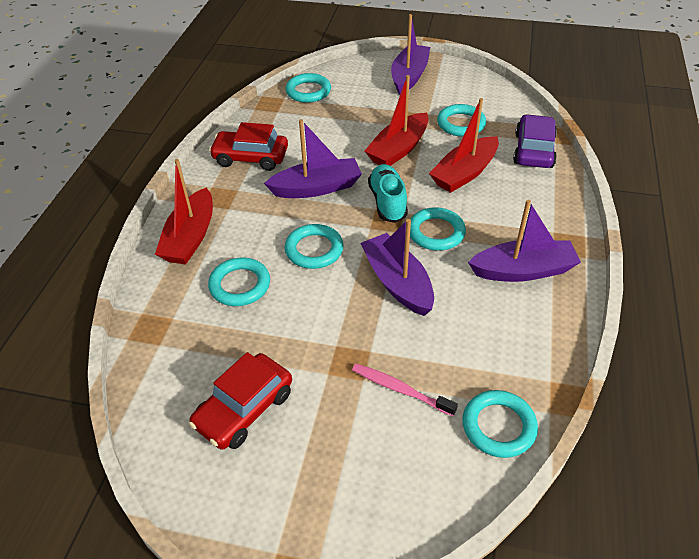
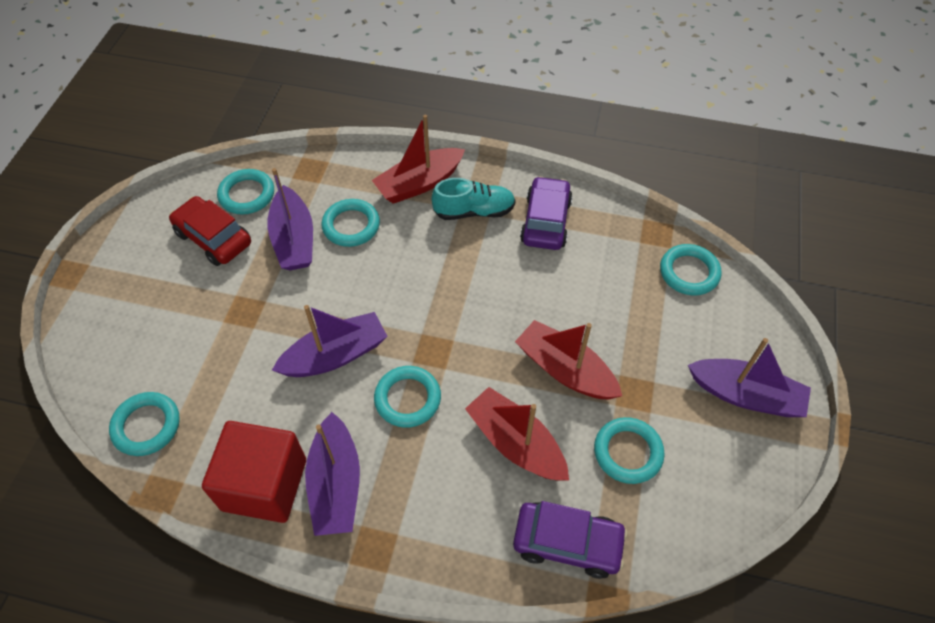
camera: 90 degrees right, 10 degrees up
red boat [155,159,213,265] -> red boat turned 45 degrees counterclockwise [372,115,465,204]
red car [209,122,288,171] -> purple car [520,176,573,250]
purple boat [264,119,362,198] -> purple boat moved to [267,168,313,270]
turquoise ring [285,224,344,269] -> turquoise ring moved to [217,169,274,215]
pink toothbrush [352,364,458,416] -> none
turquoise shoe [368,164,408,223] -> turquoise shoe moved to [432,178,516,220]
none -> red cube [202,421,306,523]

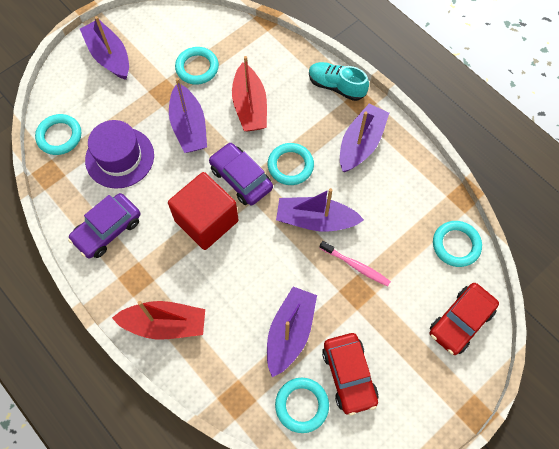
camera: 145 degrees left, 10 degrees up
red cube [202,421,306,523] -> red cube moved to [168,172,239,250]
turquoise ring [321,199,380,247] -> none
turquoise shoe [432,178,516,220] -> turquoise shoe moved to [309,62,369,101]
purple car [513,501,628,579] -> purple car moved to [209,143,273,205]
red boat [515,320,622,400] -> purple boat [169,78,207,153]
none -> purple hat [85,120,154,189]
none -> pink toothbrush [320,241,391,287]
none -> red car [430,283,499,355]

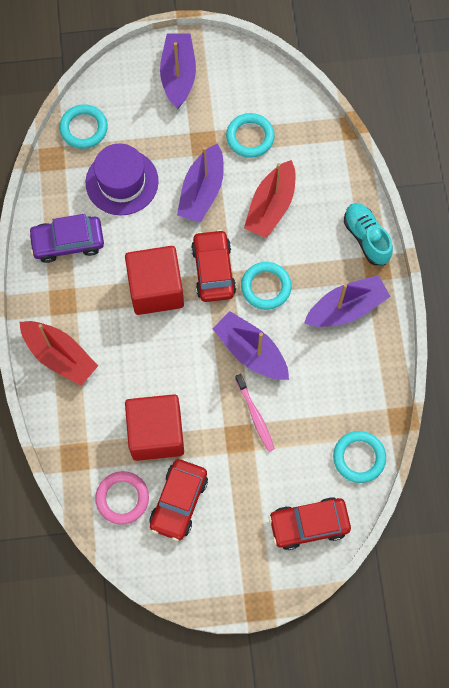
camera: 35 degrees right, 5 degrees up
purple car [209,143,273,205] -> red car [191,229,236,302]
purple boat [267,287,317,377] -> red cube [125,394,184,461]
turquoise ring [275,378,329,433] -> pink ring [95,471,149,525]

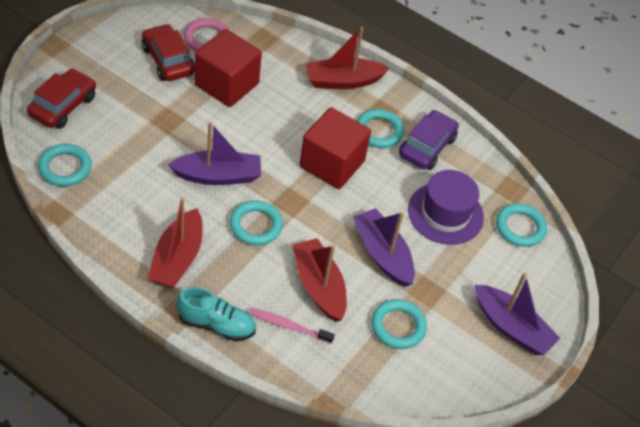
camera: 125 degrees right, 20 degrees down
red car [191,229,236,302] -> none
pink toothbrush [235,374,275,452] -> pink toothbrush moved to [248,308,335,344]
purple boat [304,275,391,327] -> red boat [148,198,203,288]
none -> turquoise ring [357,109,404,148]

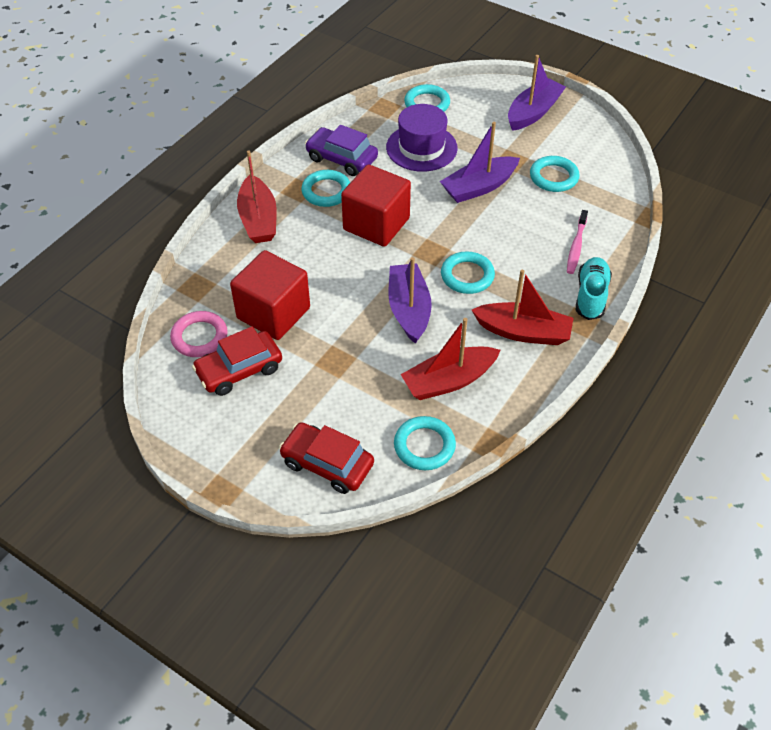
camera: 85 degrees left, 0 degrees up
red boat [292,238,347,322] -> red boat moved to [401,318,501,400]

